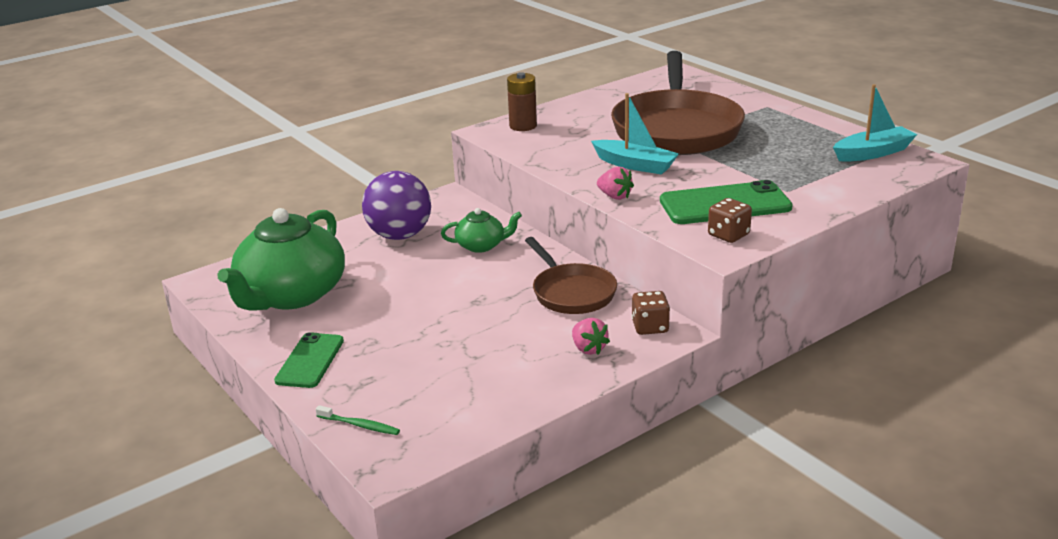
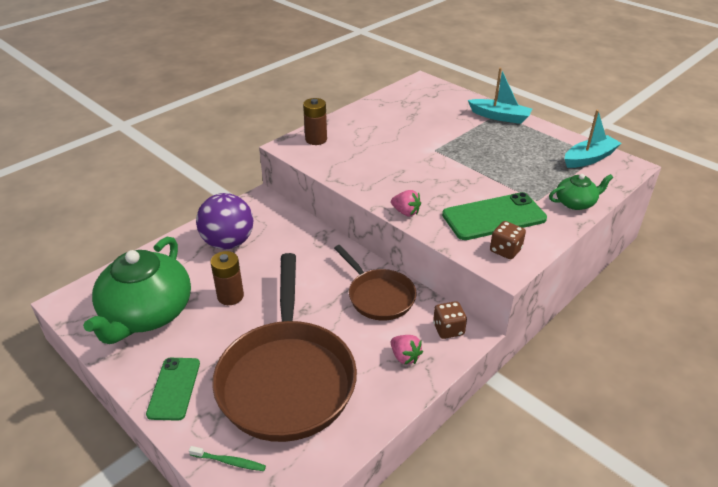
camera: 10 degrees left, 10 degrees up
green teapot [441,208,522,253] -> green teapot moved to [549,174,613,210]
turquoise boat [591,93,679,175] -> turquoise boat moved to [468,68,532,124]
brown pan [611,51,745,155] -> brown pan moved to [212,253,357,442]
none -> brown battery [210,251,244,305]

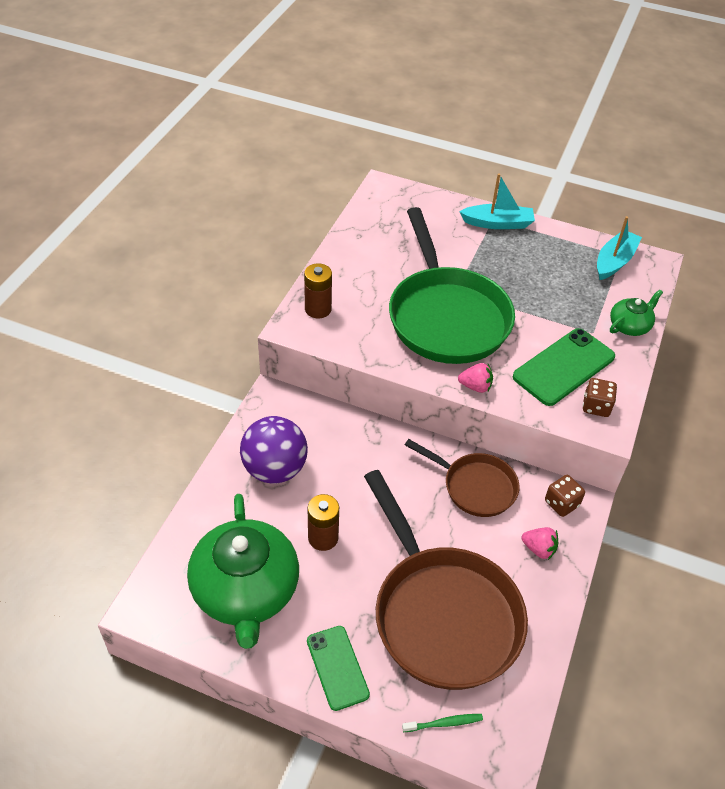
camera: 25 degrees left, 10 degrees up
none -> green pan [389,207,515,364]

